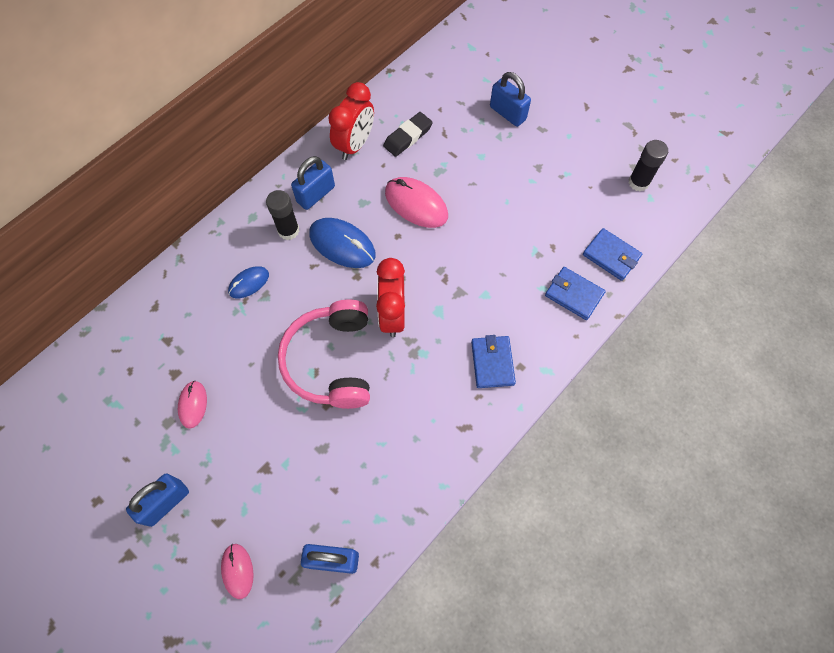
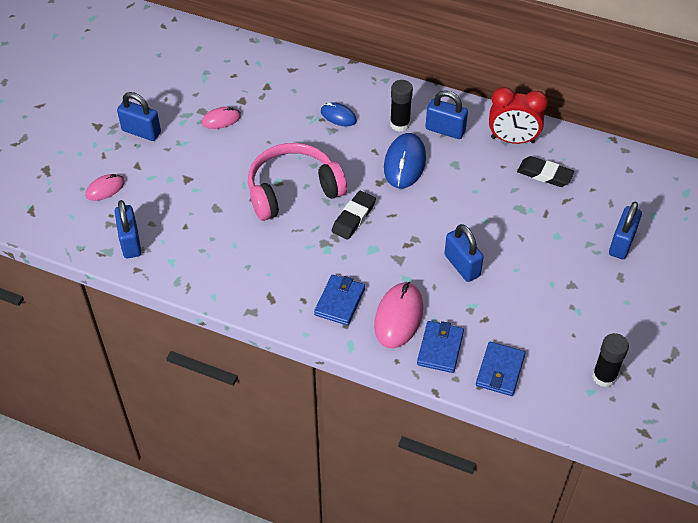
camera: 70 degrees right, 15 degrees down
red clock [376,258,405,337] -> black eraser [332,191,376,240]
pink mouse [385,177,448,228] -> pink mouse moved to [374,282,423,348]
blue wallet [471,335,516,388] -> blue wallet turned 45 degrees counterclockwise [314,275,365,325]
none -> blue padlock [444,224,484,282]

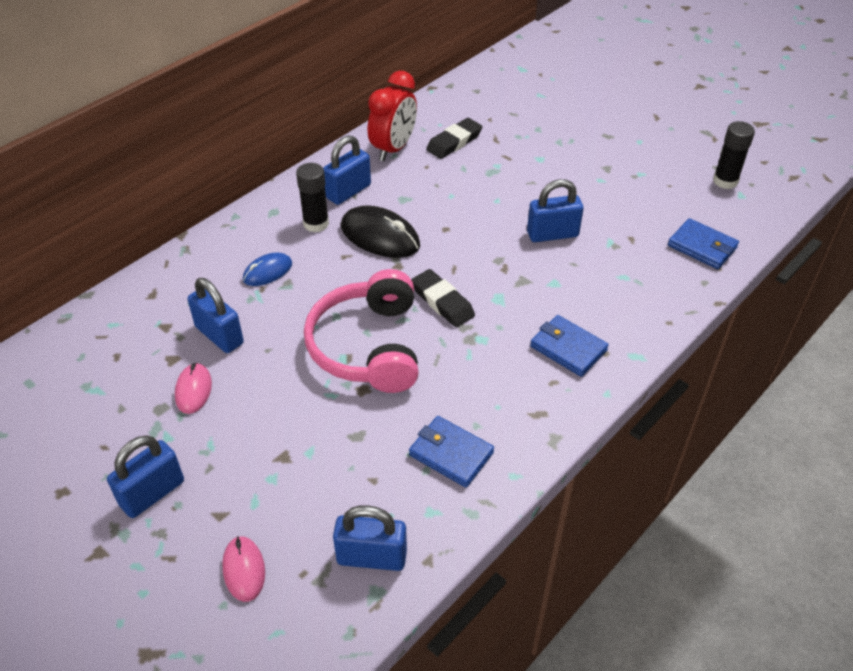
camera: 70 degrees left, 5 degrees down
pink mouse [374,282,423,348] -> none
blue mouse [384,133,426,188] -> black mouse [341,205,420,258]
blue wallet [417,321,464,373] -> blue wallet moved to [409,416,494,488]
blue padlock [609,202,642,259] -> blue padlock moved to [187,278,244,353]

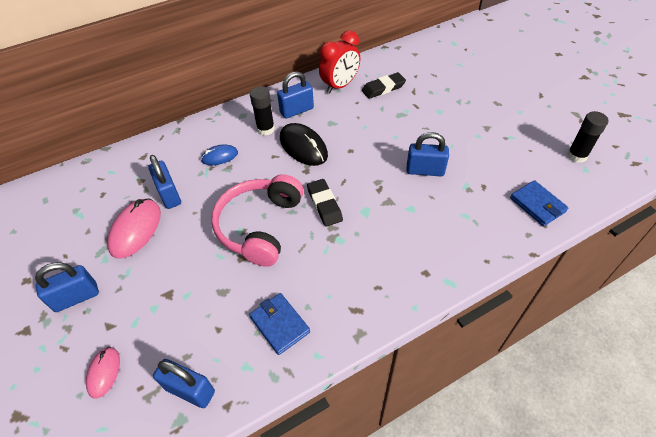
camera: 20 degrees right, 5 degrees up
pink mouse [175,363,212,414] -> pink mouse [107,198,161,259], size x1.71
blue wallet [530,315,609,377] -> none

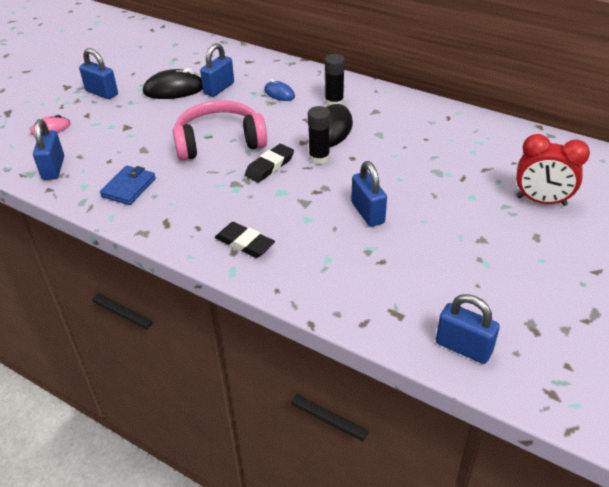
camera: 60 degrees right, 10 degrees down
pink mouse [107,198,161,259] -> black mouse [143,68,203,99]
blue padlock [277,72,314,119] -> blue padlock moved to [436,294,500,364]
red clock [319,30,360,94] -> red clock moved to [516,134,590,206]
black eraser [362,72,406,99] -> black eraser moved to [215,222,275,258]
blue wallet [510,180,568,226] -> none
black glue stick [567,111,609,163] -> black glue stick moved to [308,106,330,165]

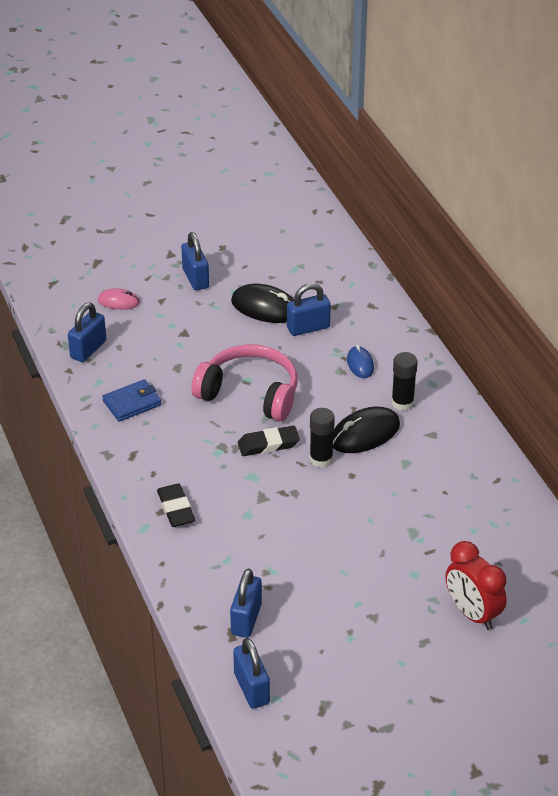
camera: 35 degrees right, 0 degrees up
blue padlock [351,161,387,227] -> blue padlock moved to [230,569,262,638]

